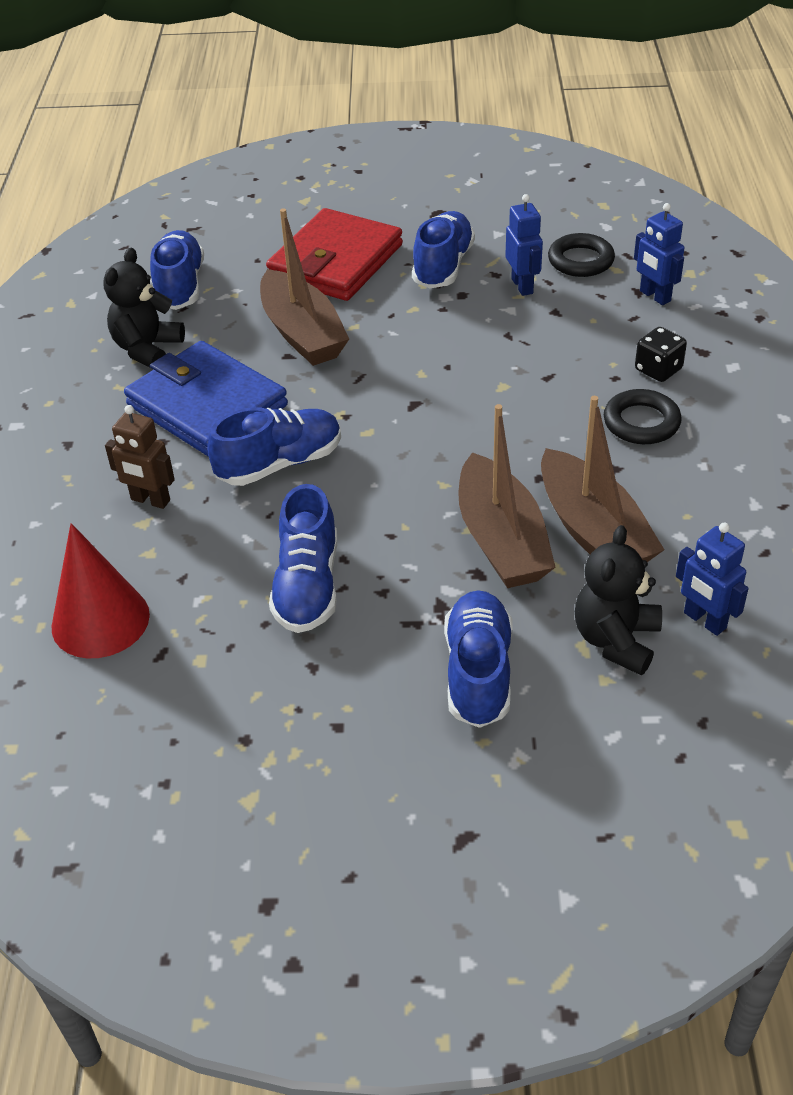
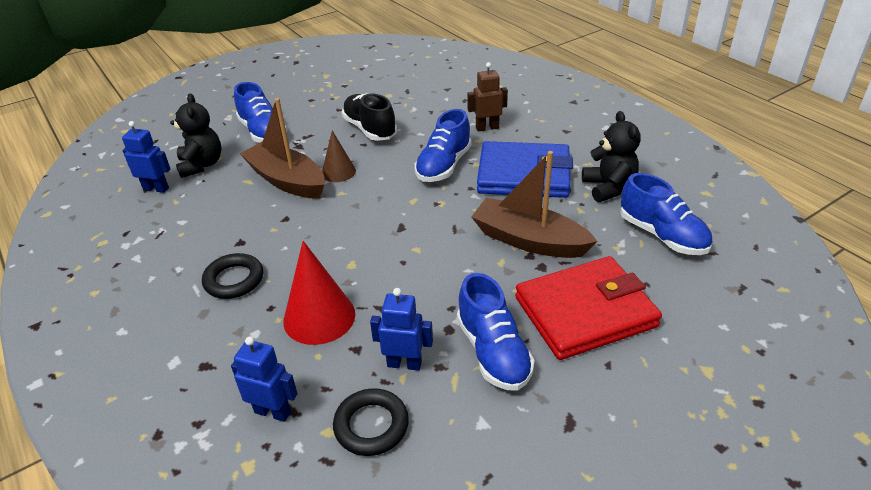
camera: 145 degrees right, 5 degrees down
red cone [52,523,150,658] -> red cone moved to [283,241,355,345]
red wallet [266,208,403,301] -> red wallet turned 75 degrees clockwise [515,256,662,360]
blue shoe [269,484,337,633] -> black shoe [342,94,397,141]
blue robot [505,194,543,296] -> blue robot turned 150 degrees clockwise [370,288,433,371]
brown boat [541,396,664,562] -> none
black dice [635,327,687,382] -> none
none -> brown cone [322,130,356,182]

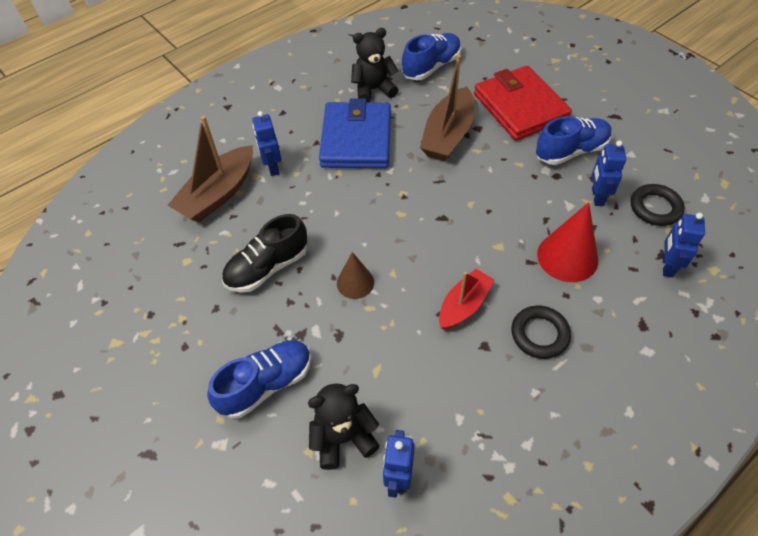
camera: 95 degrees left, 15 degrees up
brown boat [240,98,325,199] -> brown boat moved to [168,116,253,222]
blue shoe [415,109,471,182] -> none
brown robot [467,62,508,131] -> blue robot [252,111,281,176]
none -> red boat [439,269,495,330]

